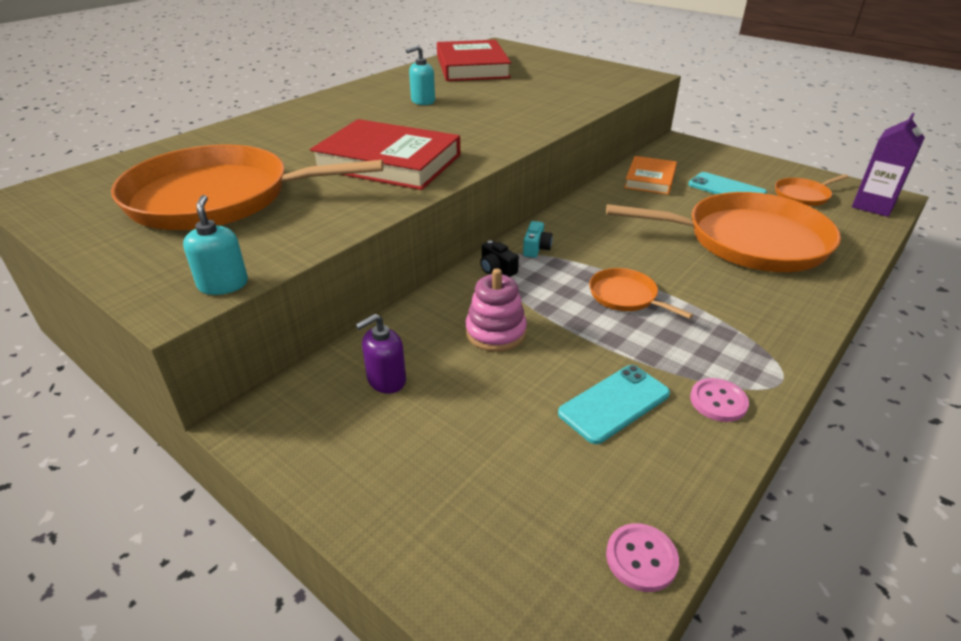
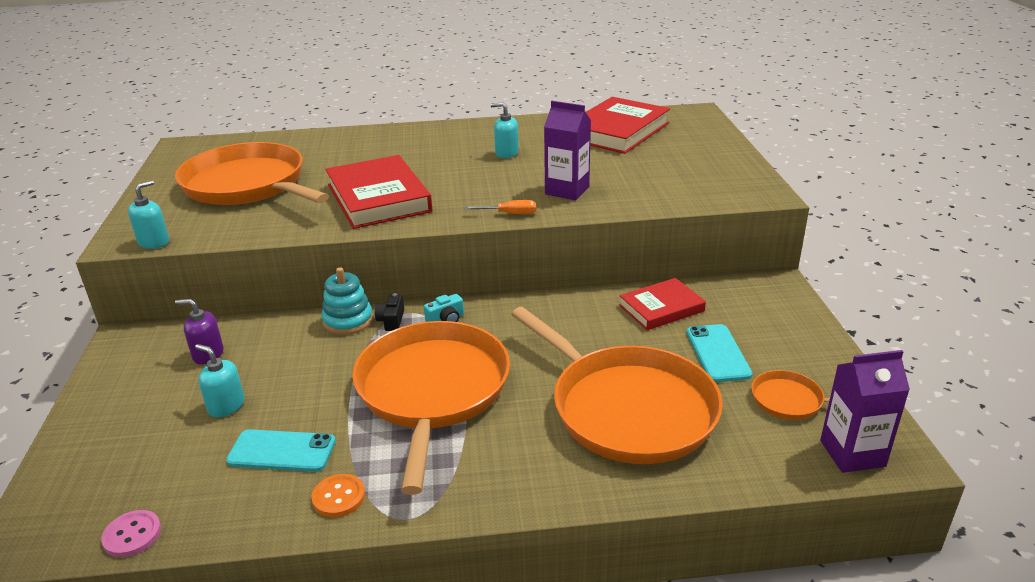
camera: 45 degrees right, 5 degrees down
pink stacking toy [465,268,527,352] -> none
orange pan [589,268,693,319] -> orange pan [352,321,510,495], size x2.32
orange book [624,156,677,195] -> red book [619,278,706,330]
pink button [690,378,749,422] -> orange button [312,474,365,517]
none -> turquoise soap dispenser [195,344,245,417]
none -> turquoise stacking toy [321,267,373,335]
none -> orange screwdriver [464,200,536,214]
none -> purple carton [544,101,591,200]

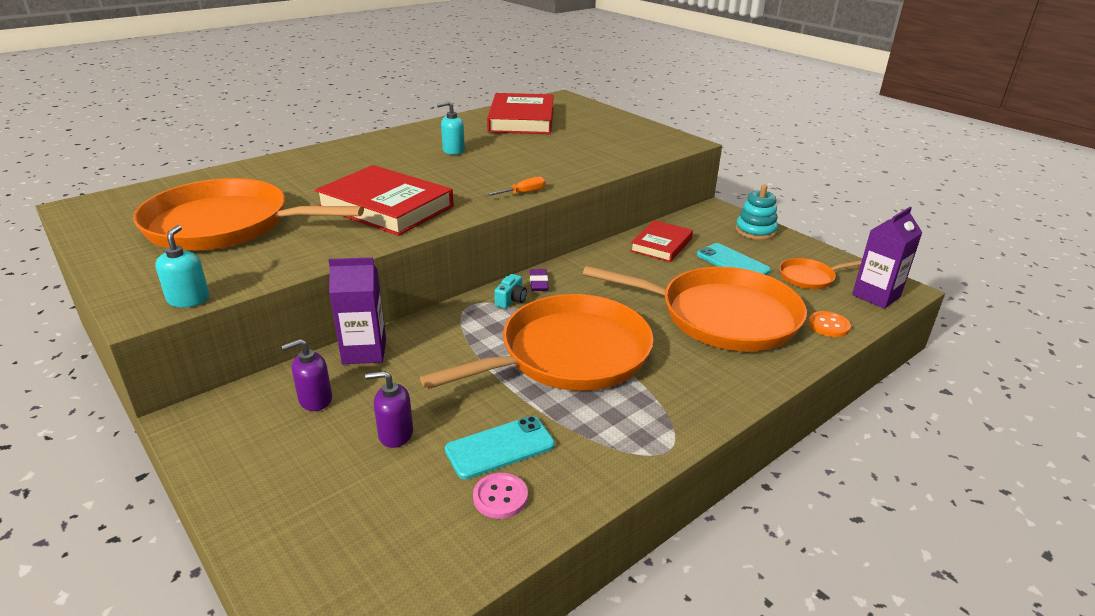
camera: 35 degrees left, 0 degrees up
pink button [101,510,161,558] -> pink button moved to [473,473,528,519]
turquoise soap dispenser [195,344,245,417] -> purple soap dispenser [365,371,413,448]
orange button [312,474,365,517] -> orange button moved to [808,311,851,337]
turquoise stacking toy [321,267,373,335] -> turquoise stacking toy moved to [736,185,778,240]
orange pan [352,321,510,495] -> orange pan turned 90 degrees clockwise [420,294,653,391]
black camera [375,293,404,331] -> none
purple carton [544,101,591,200] -> purple carton moved to [329,257,386,364]
none -> purple eraser [530,269,548,291]

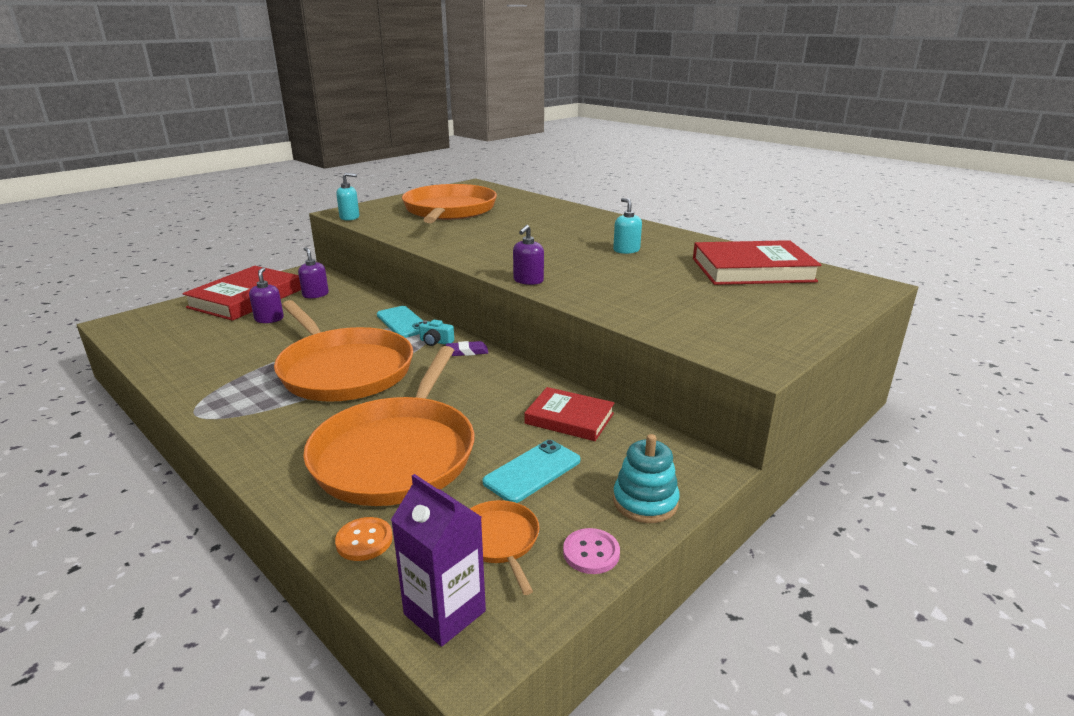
camera: 85 degrees right, 5 degrees down
red book [315,165,453,236] -> red book moved to [182,266,301,321]
purple carton [329,257,386,364] -> none
turquoise phone [445,416,555,479] -> turquoise phone moved to [377,306,423,338]
pink button [473,473,528,519] -> pink button moved to [563,528,620,574]
orange screwdriver [485,177,546,196] -> purple soap dispenser [513,225,544,285]

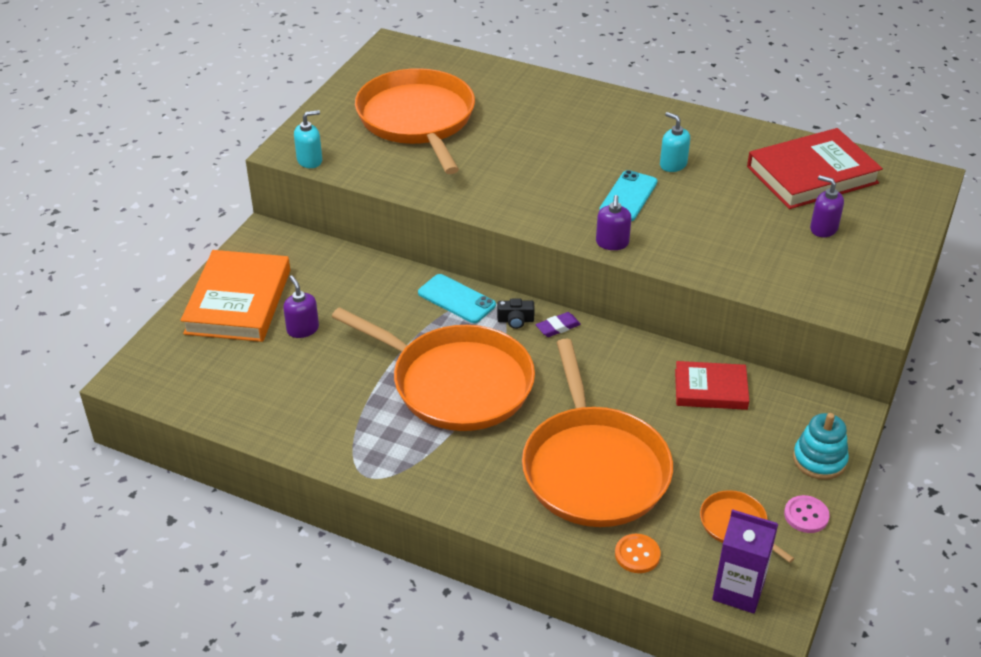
camera: 20 degrees left, 15 degrees up
red book [182,266,301,321] -> orange book [180,250,290,342]
purple soap dispenser [298,247,329,298] -> purple soap dispenser moved to [810,175,844,237]
turquoise camera [419,320,454,346] -> black camera [497,298,535,329]
turquoise phone [482,440,580,503] -> turquoise phone moved to [599,170,657,221]

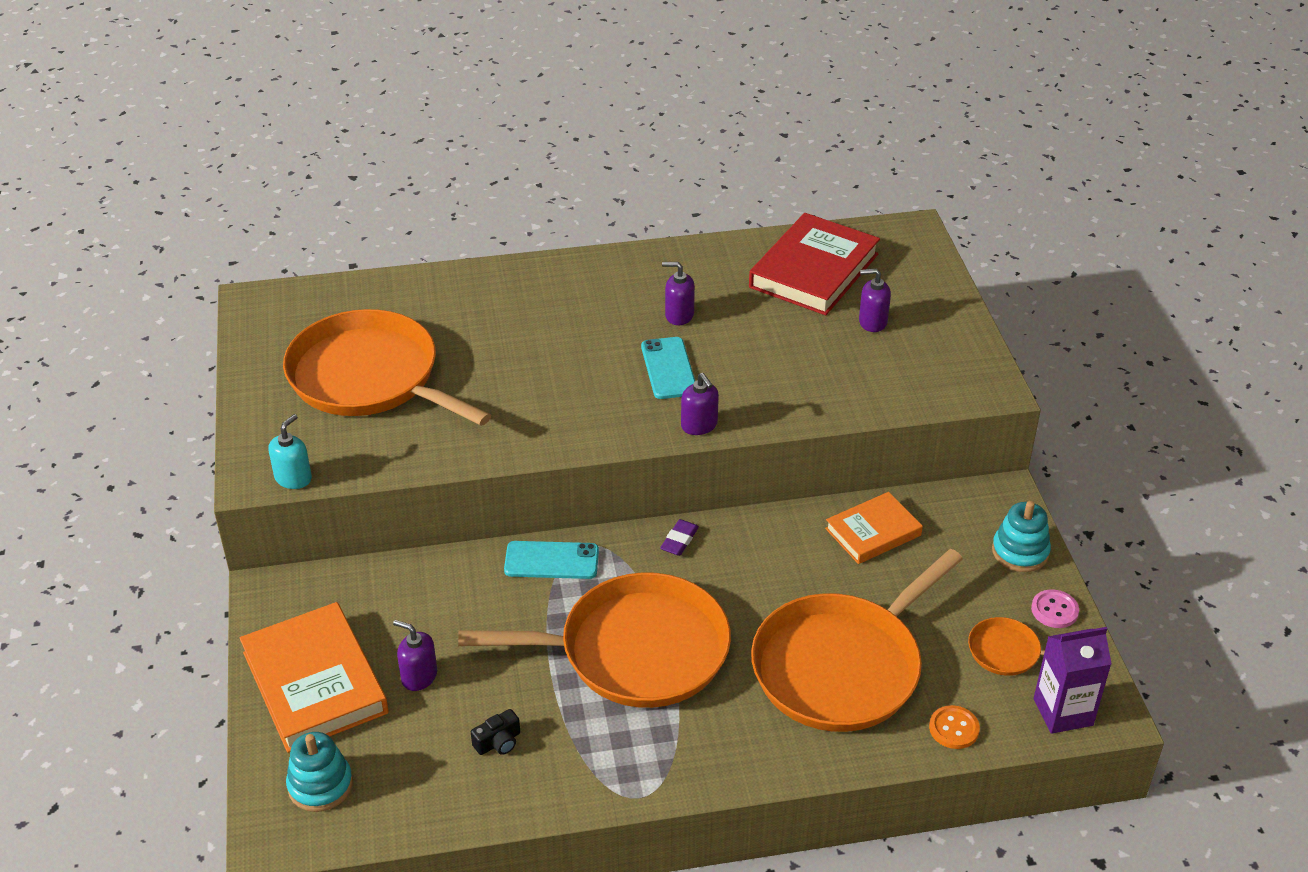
camera: 35 degrees left, 0 degrees up
black camera [497,298,535,329] -> black camera moved to [471,709,520,755]
orange pan [522,339,673,527] -> orange pan turned 90 degrees clockwise [751,549,963,732]
turquoise soap dispenser [660,112,690,172] -> purple soap dispenser [662,262,695,325]
red book [675,361,749,410] -> orange book [825,492,923,564]
none -> turquoise stacking toy [286,732,353,812]

